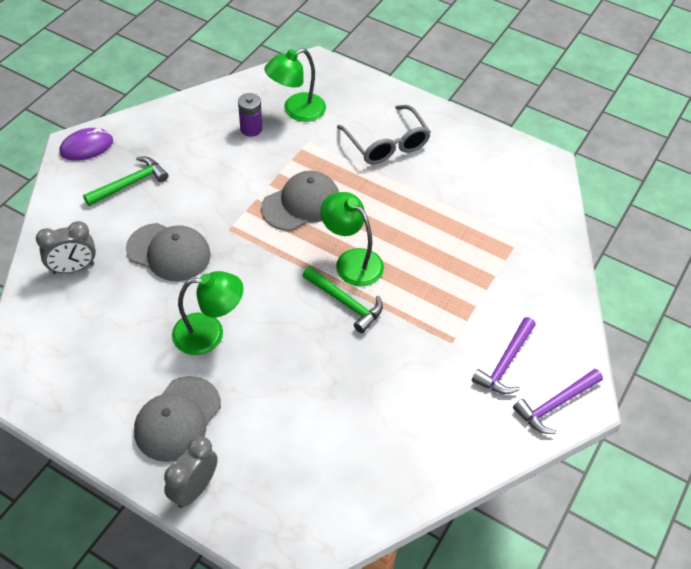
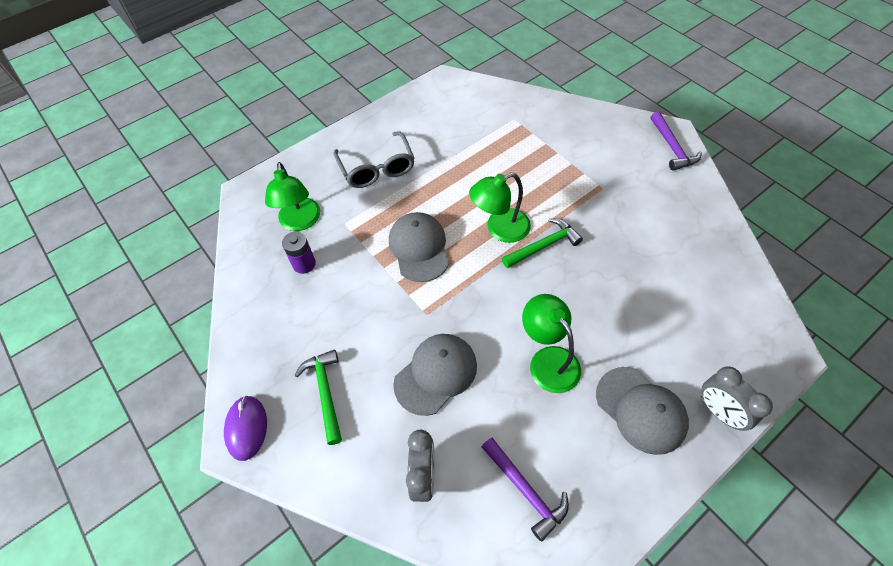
camera: 65 degrees left, 5 degrees up
green lamp [172,271,243,355] -> green lamp turned 45 degrees counterclockwise [522,294,581,393]
grey glasses [337,105,431,164] -> grey glasses turned 75 degrees clockwise [333,131,414,188]
purple hammer [472,317,536,394] -> purple hammer moved to [482,438,569,542]

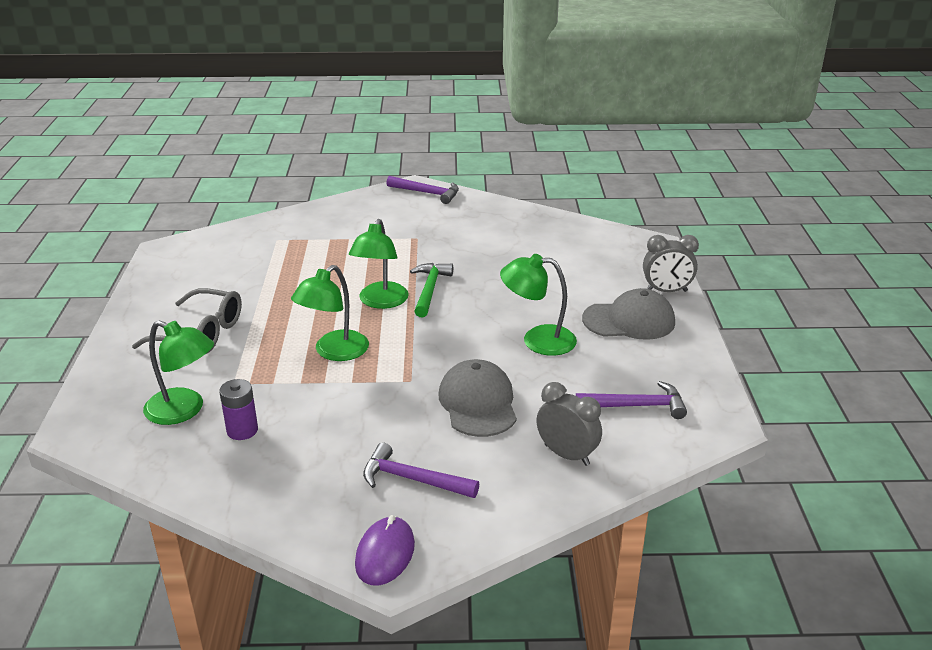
camera: 55 degrees left, 25 degrees down
purple mouse [224,396,267,461] -> purple mouse turned 75 degrees clockwise [355,515,415,586]
green hammer [295,350,342,445] -> purple hammer [363,443,479,498]
grey cap [389,212,449,282] -> green lamp [291,265,369,361]

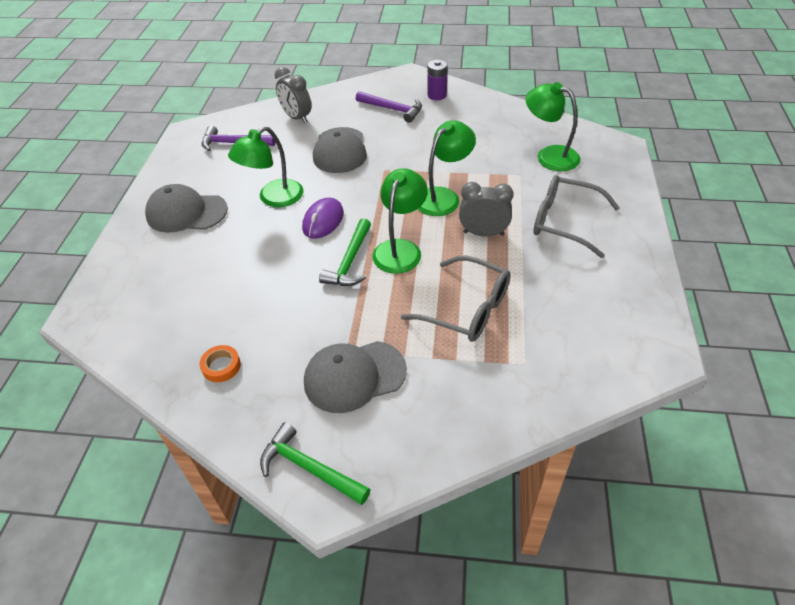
camera: 170 degrees left, 15 degrees up
purple battery [219,379,258,440] -> purple battery moved to [428,60,448,100]
purple mouse [355,515,415,586] -> purple mouse moved to [302,198,344,239]
purple hammer [386,176,459,204] -> green hammer [260,422,371,505]
green lamp [500,254,577,356] -> green lamp turned 120 degrees clockwise [228,126,303,207]
grey clock [643,235,699,292] -> grey clock moved to [459,182,513,236]
none -> orange tape [200,345,241,382]
none -> grey cap [304,341,407,413]
none -> grey glasses [401,256,511,342]

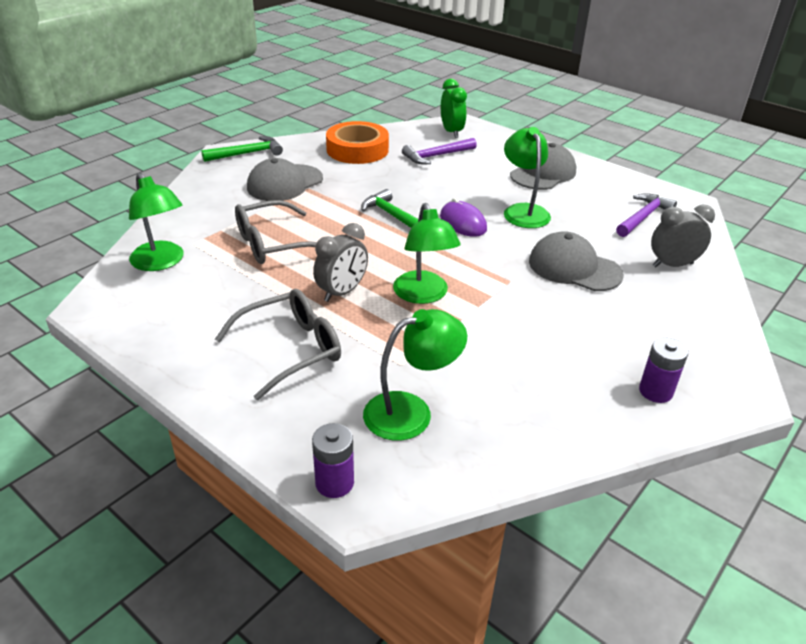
camera: 120 degrees right, 10 degrees down
orange tape [200,345,241,382] -> orange tape [326,121,389,164], size x2.25
grey cap [304,341,407,413] -> grey cap turned 150 degrees counterclockwise [247,158,323,201]
purple hammer [356,91,422,123] -> purple hammer moved to [402,138,477,164]
green lamp [373,168,428,274] -> green lamp moved to [129,173,184,271]
none -> purple battery [312,423,354,498]
none -> green clock [441,79,467,138]

